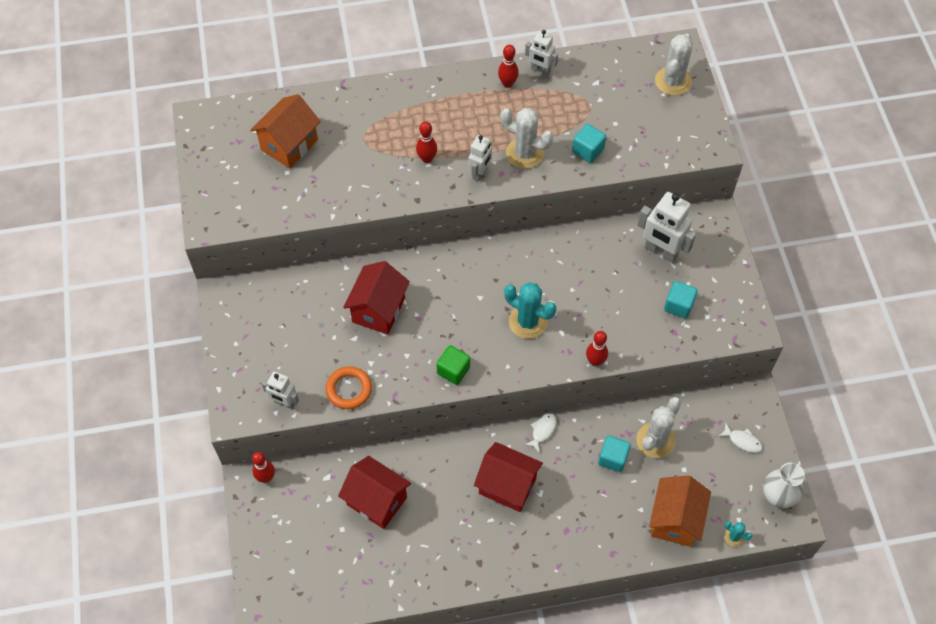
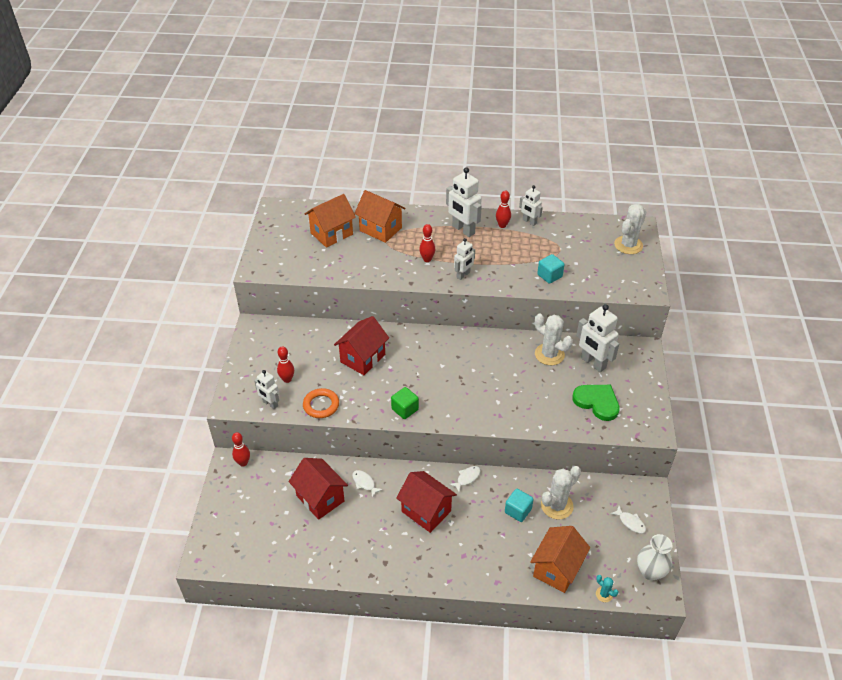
camera: 15 degrees right, 15 degrees down
white cactus [500,108,553,169] -> white cactus moved to [535,313,573,365]
turquoise cactus [504,282,556,339] -> none
red bowling pin [586,331,608,366] -> red bowling pin moved to [277,346,294,383]
turquoise cube [664,281,698,319] -> green heart [573,385,620,421]
none -> white fish [352,470,383,498]
none -> orange house [354,190,406,243]
none -> white robot [446,167,482,237]

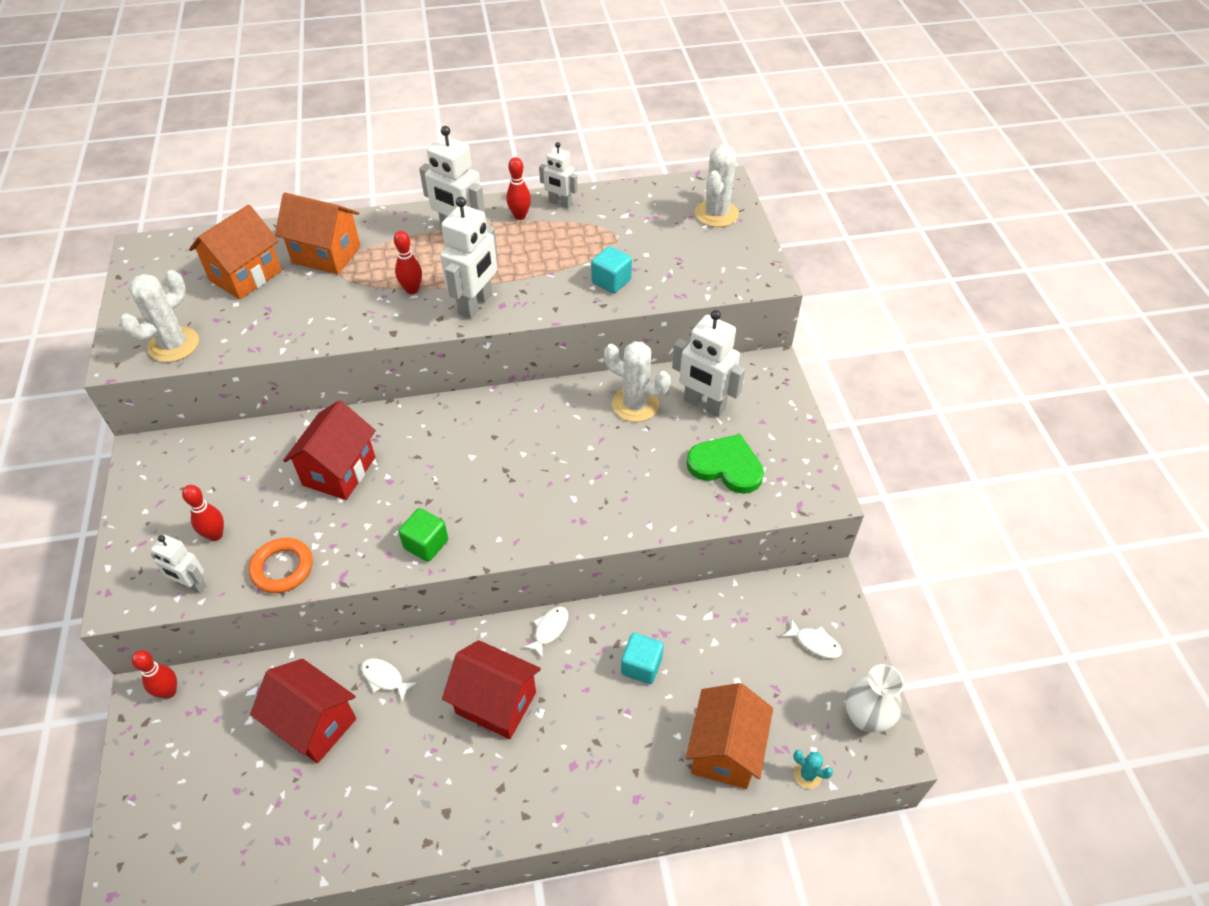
camera: 15 degrees left, 5 degrees up
white robot [454,238,475,280] -> white robot [440,197,498,319], size x1.67
white cactus [541,466,581,519] -> white cactus moved to [120,270,199,362]

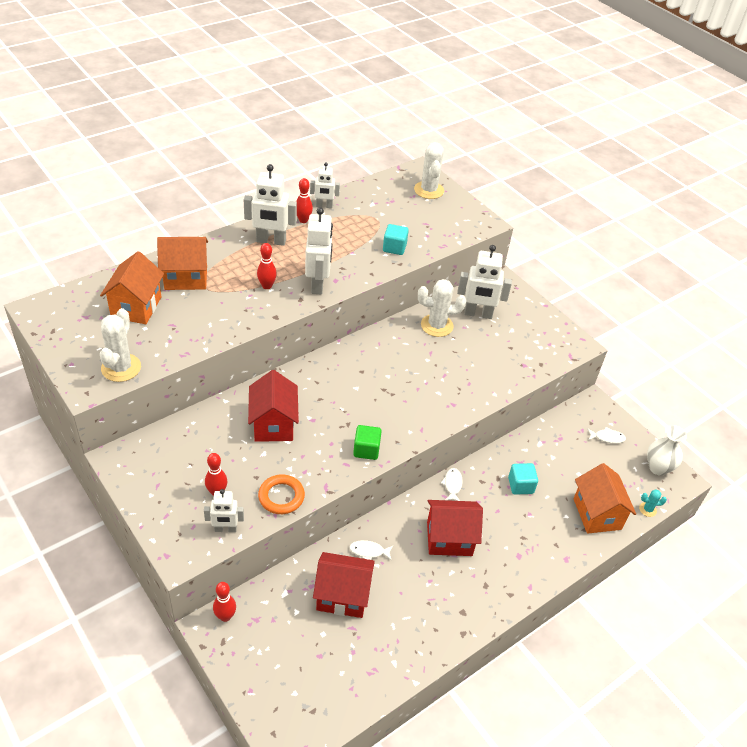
camera: 30 degrees left, 5 degrees down
green heart [686,434,764,494] -> none

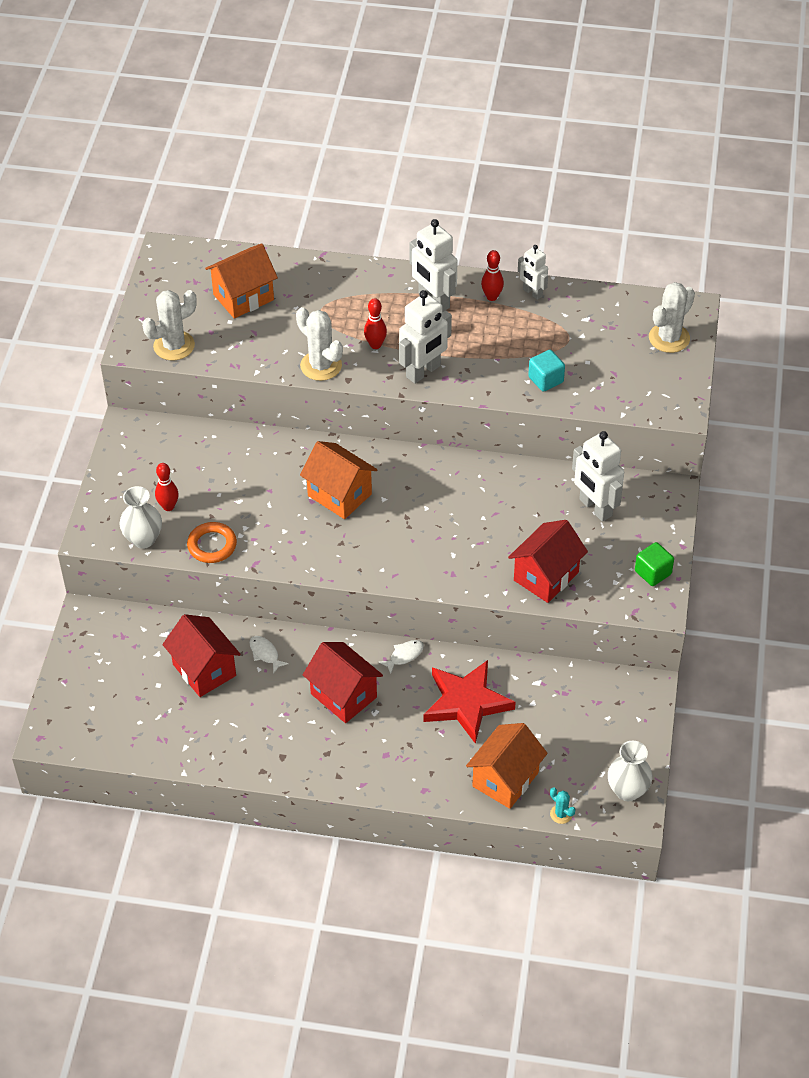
camera: 50 degrees right, 5 degrees up
orange house [157,237,208,290] -> orange house moved to [300,441,377,519]
white robot [204,489,244,532] -> white vase [119,486,162,549]
red bowling pin [213,582,236,622] -> none
red house [248,370,299,442] -> red house moved to [508,520,588,603]
green cube [353,425,382,460] -> green cube moved to [635,542,674,586]
white cactus [418,279,466,337] -> white cactus moved to [296,307,343,381]
turquoise cube [508,463,538,495] -> red star [424,660,516,744]
white fish [587,427,626,444] -> none

